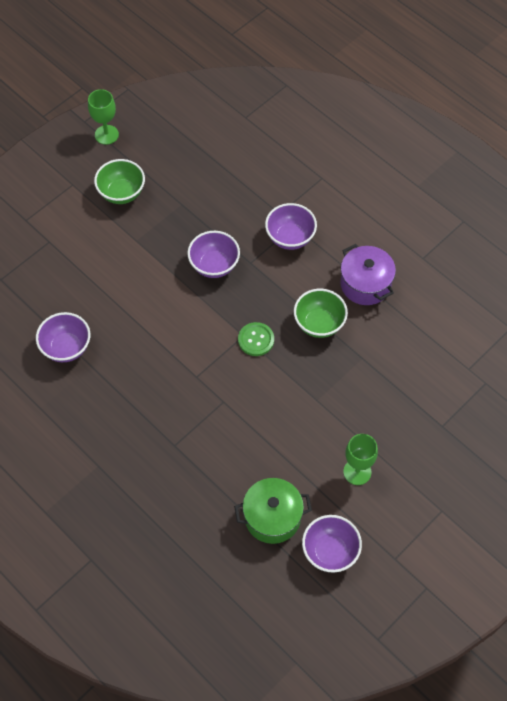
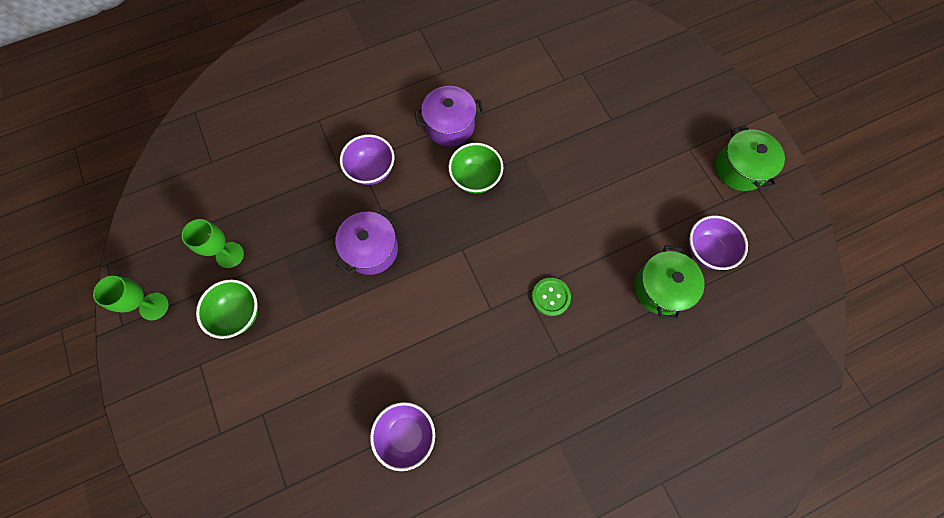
camera: 70 degrees left, 10 degrees up
purple bowl [187,231,240,278] -> purple pot [335,209,398,275]
green button [238,322,274,356] -> green button moved to [532,278,571,316]
green goblet [343,434,378,485] -> green goblet moved to [182,219,244,268]
none -> green pot [716,126,785,191]

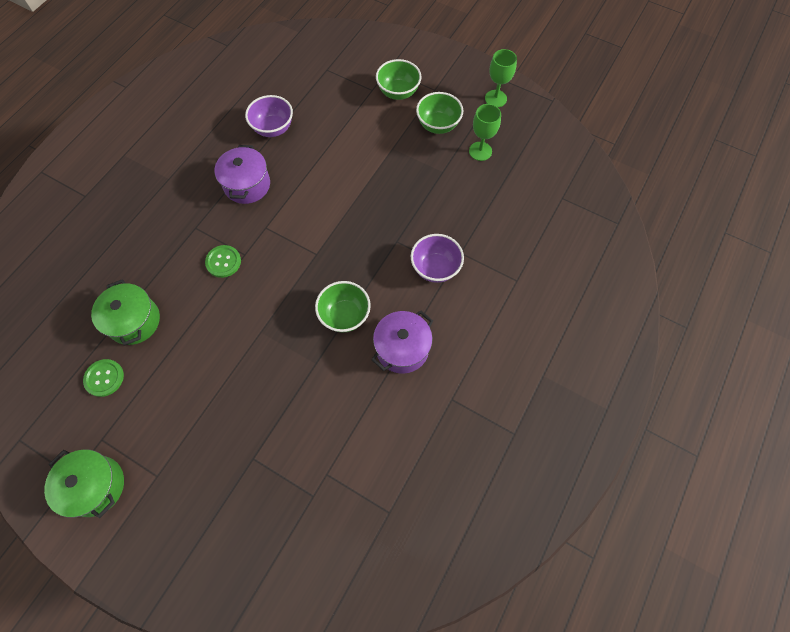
camera: 145 degrees right, 5 degrees down
purple pot [335,209,398,275] -> purple pot moved to [214,145,270,204]
purple bowl [689,216,748,270] -> green button [83,359,124,397]
none -> green bowl [376,59,422,100]

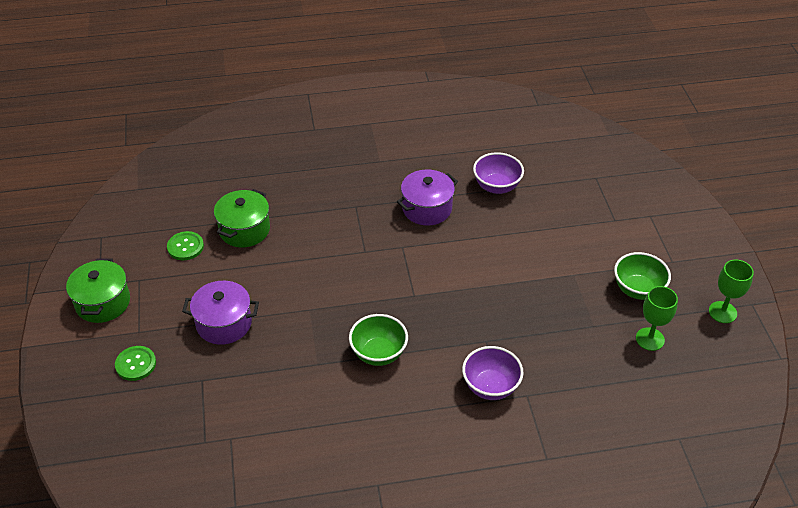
camera: 50 degrees right, 20 degrees down
green button [205,245,241,278] -> green button moved to [115,346,156,381]
purple pot [372,311,433,374] -> purple pot moved to [182,281,259,345]
green bowl [376,59,422,100] -> none

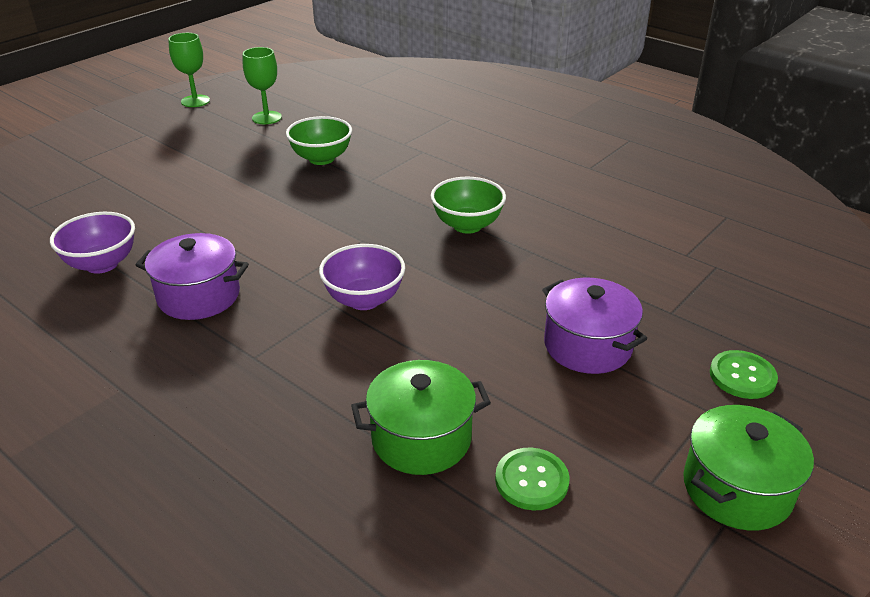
camera: 130 degrees left, 10 degrees down
purple bowl [462,346,524,400] -> purple bowl moved to [319,244,405,310]
green bowl [614,252,671,300] -> green bowl moved to [286,116,352,165]

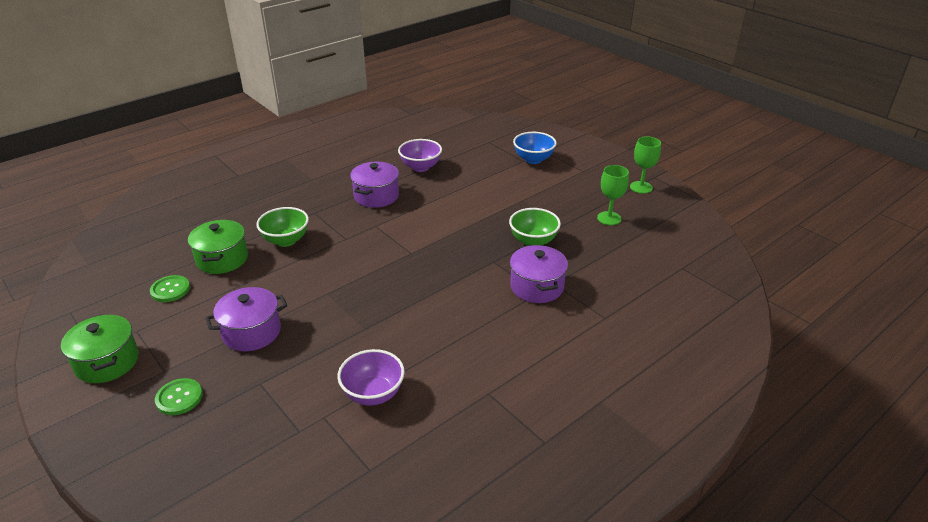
camera: 100 degrees right, 0 degrees up
purple bowl [319,244,405,310] -> purple bowl moved to [337,349,405,406]
green bowl [431,176,506,234] -> green bowl moved to [256,207,309,247]
none -> purple pot [510,245,568,303]
none -> blue bowl [513,132,557,164]

